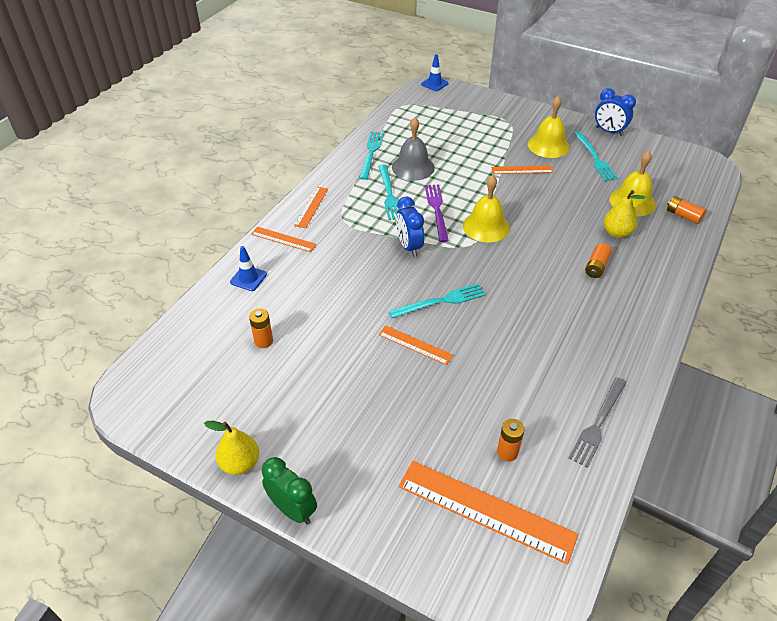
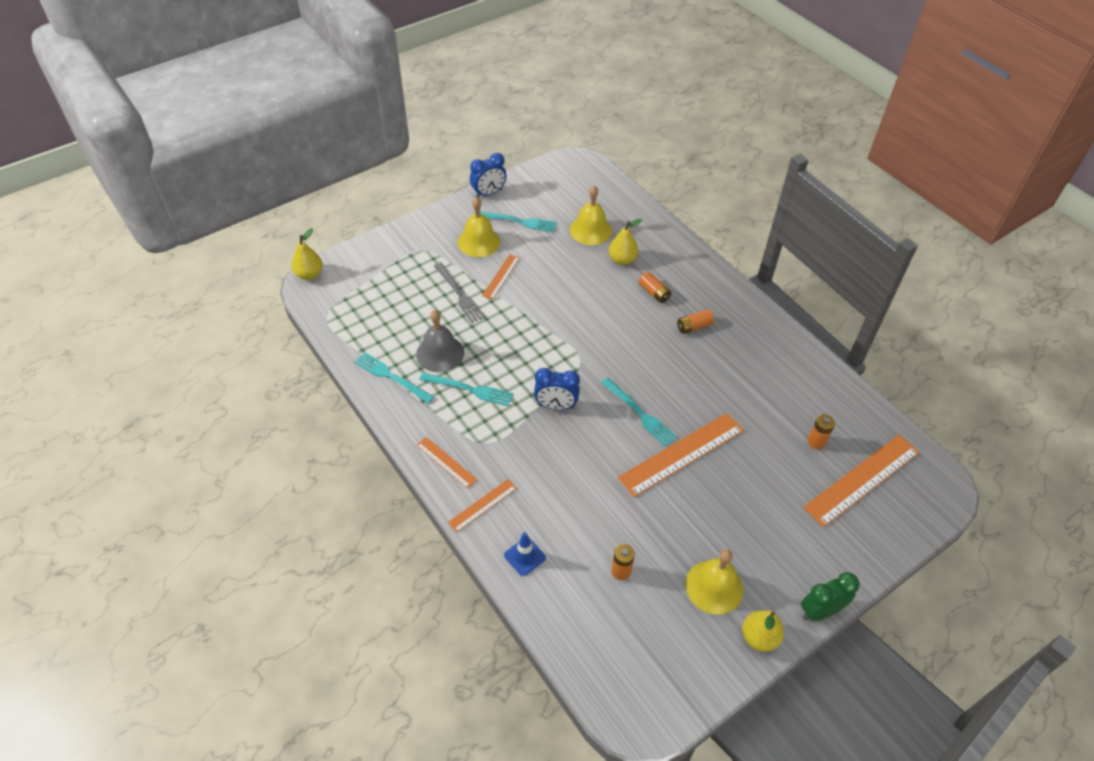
camera: 65 degrees left, 5 degrees up
orange ruler [378,325,453,365] -> orange ruler [618,413,744,497], size x1.92
turquoise fork [389,283,486,318] -> turquoise fork turned 135 degrees clockwise [601,378,677,446]
blue traffic cone [421,54,449,91] -> yellow pear [291,228,323,280]
purple fork [425,184,449,242] -> none
yellow bell [463,175,510,242] -> yellow bell moved to [685,550,743,615]
grey fork [569,377,627,468] -> grey fork moved to [434,262,485,323]
orange battery [667,196,706,224] -> orange battery moved to [677,309,714,334]

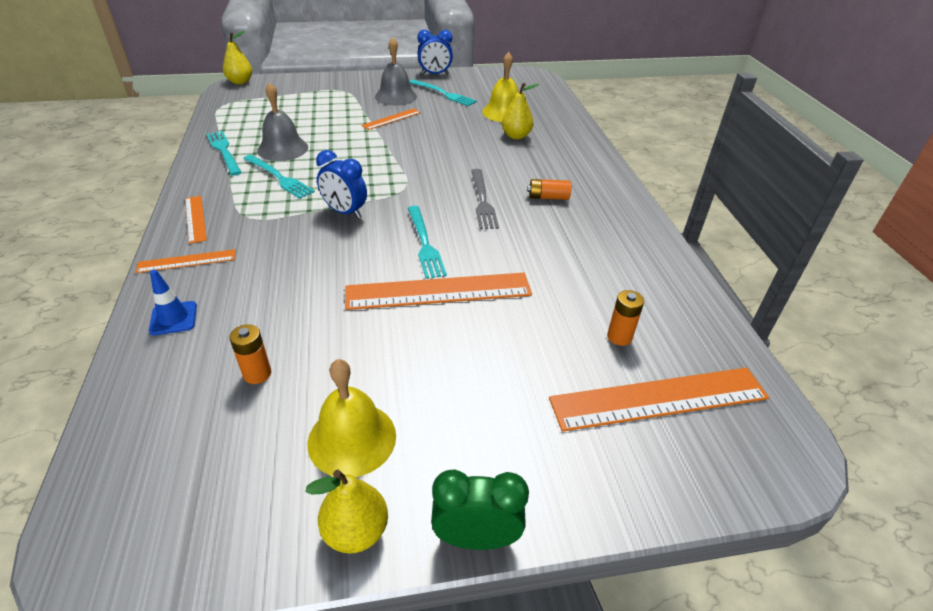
camera: 25 degrees right, 10 degrees down
grey fork [434,262,485,323] -> grey fork moved to [471,169,499,229]
yellow bell [458,197,501,257] -> grey bell [375,37,417,106]
orange battery [639,272,671,303] -> none

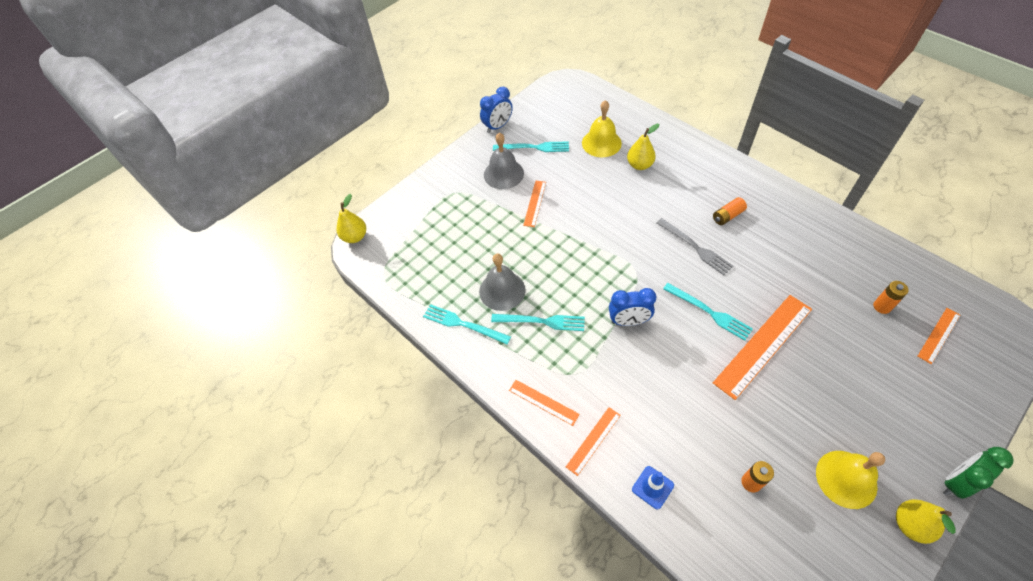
camera: 30 degrees left, 15 degrees up
orange ruler [549,367,769,432] -> orange ruler [918,308,960,364], size x0.52

